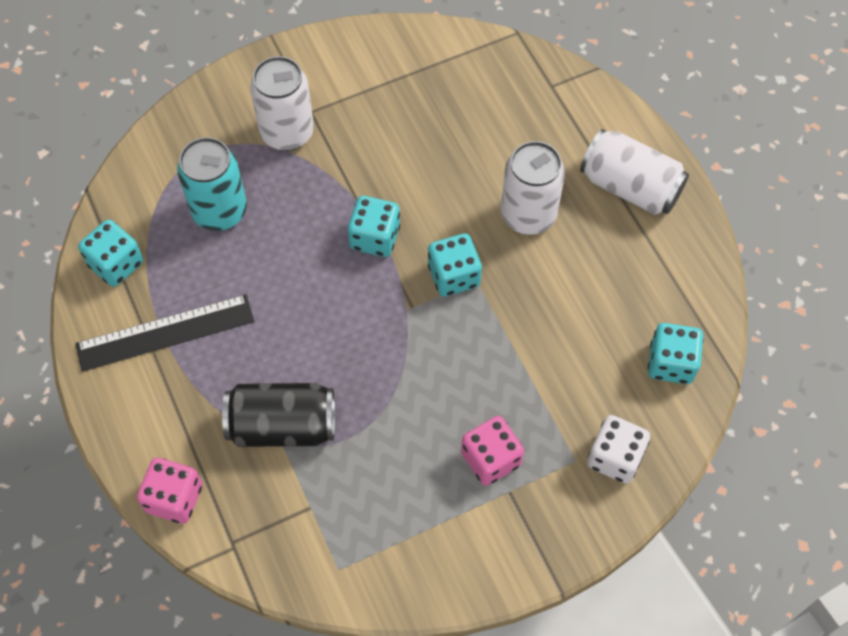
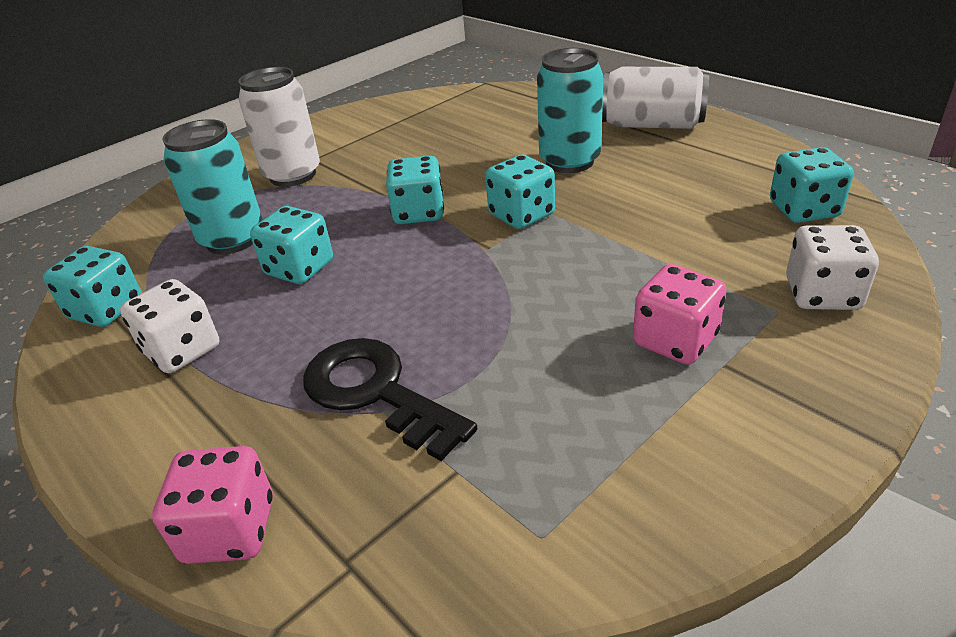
camera: 15 degrees left, 25 degrees down
black ruler [75,294,254,372] -> white dice [120,279,219,373]
black can [222,383,335,447] -> black key [303,338,477,461]
white can [501,141,565,235] -> turquoise can [537,48,604,173]
none -> turquoise dice [250,206,333,284]

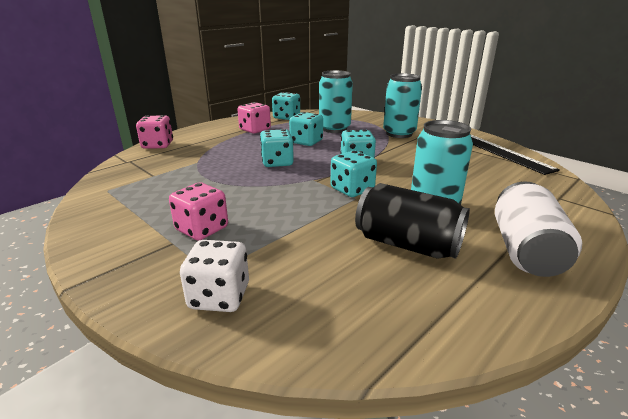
camera: 85 degrees right, 10 degrees down
white dice [120,279,219,373] -> pink dice [237,102,271,134]
white can [238,67,320,187] -> turquoise can [383,73,422,138]
black key [303,338,477,461] -> none
turquoise dice [770,147,854,223] -> turquoise dice moved to [260,129,294,167]
none -> black can [355,183,470,259]
none -> black ruler [471,135,560,175]

